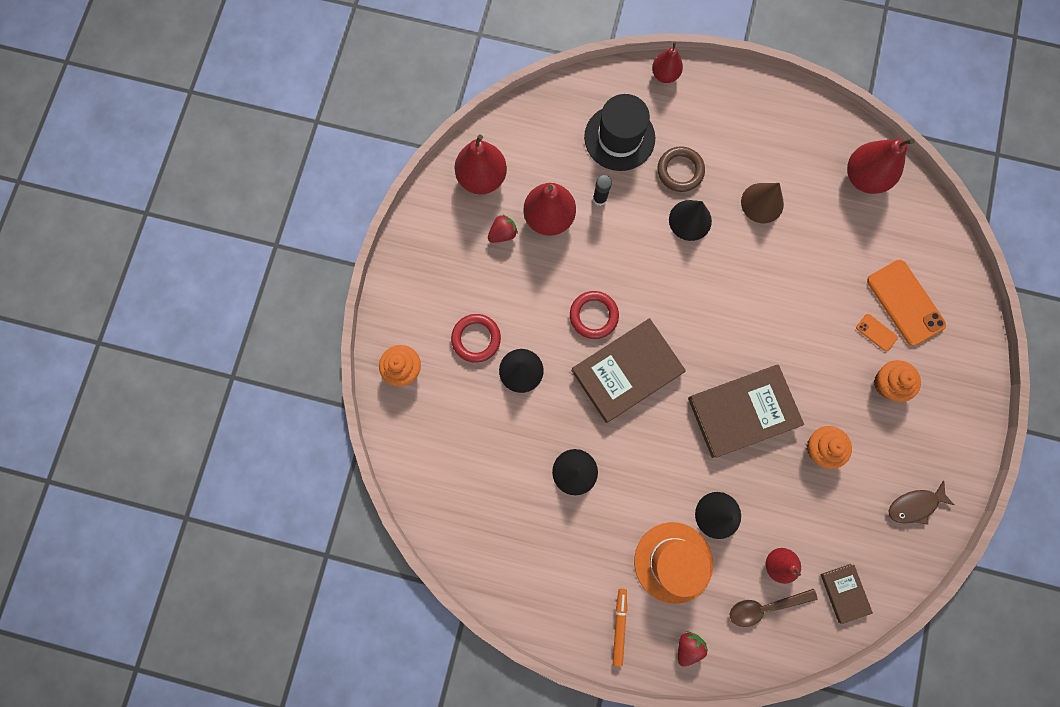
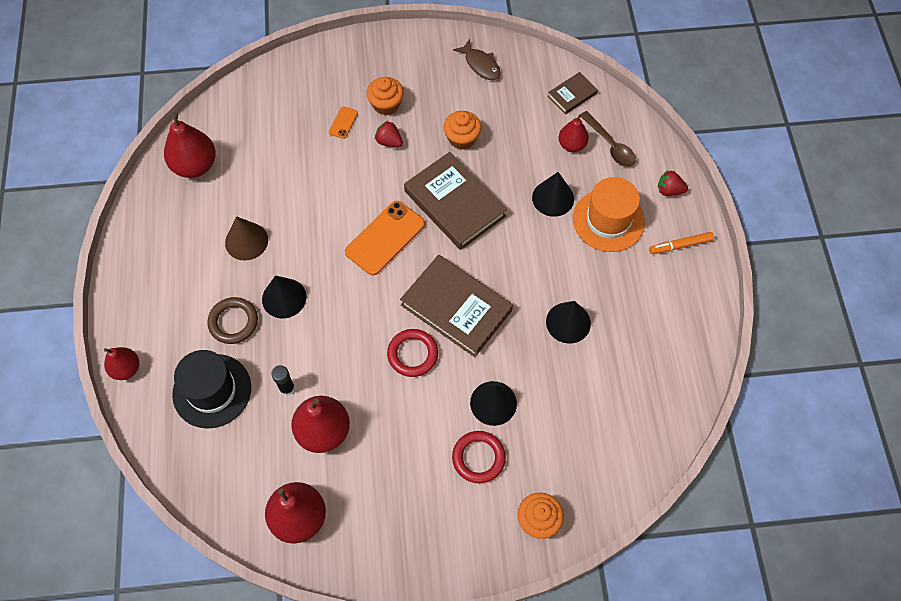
camera: 110 degrees left, 15 degrees down
red strawberry [488,214,518,243] -> red strawberry moved to [375,121,403,148]
orange phone [867,260,946,346] -> orange phone moved to [345,201,425,276]

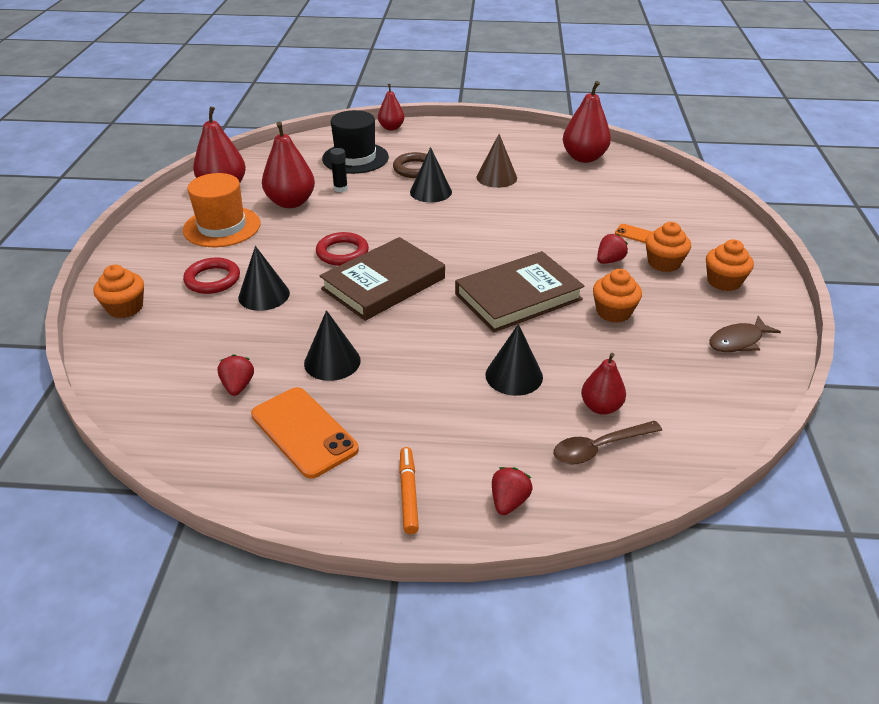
camera: 100 degrees right, 25 degrees down
orange phone [345,201,425,276] -> orange phone moved to [251,387,359,479]
brown book [548,72,598,114] -> none
orange hat [573,177,645,252] -> orange hat moved to [183,173,260,247]
none -> red strawberry [217,354,254,396]
none -> orange cupcake [706,239,754,291]

